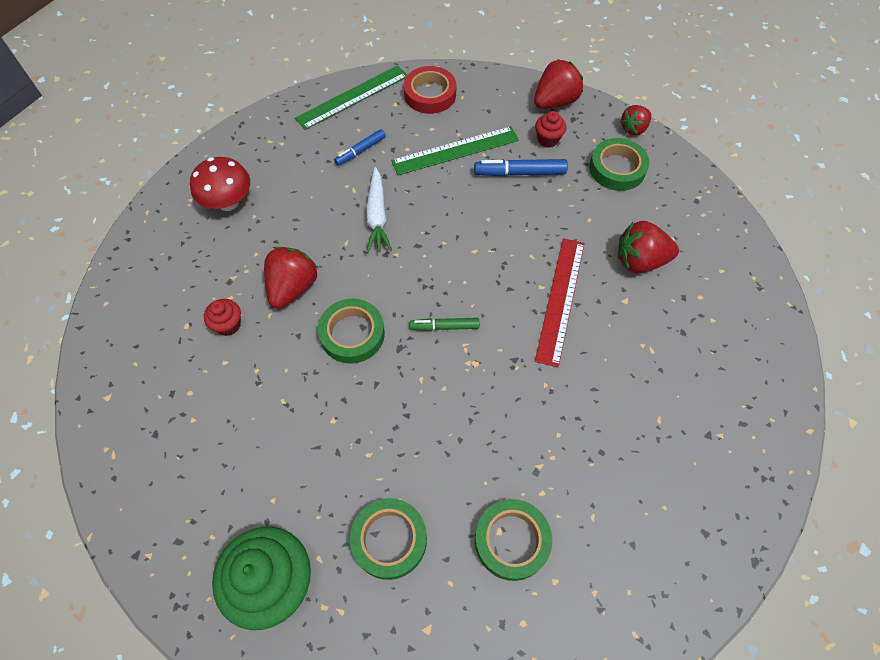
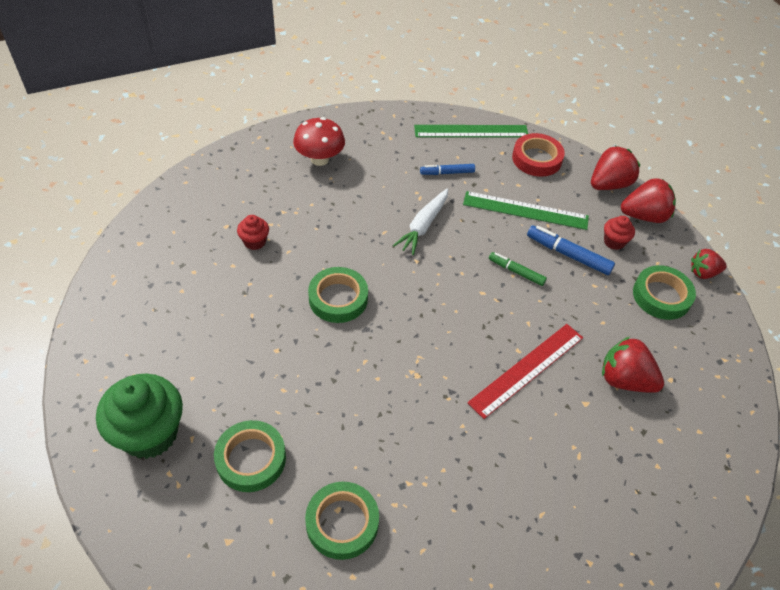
camera: 30 degrees right, 10 degrees down
red strawberry [264,247,318,309] -> red strawberry moved to [591,146,640,190]
green marker [410,318,479,331] -> green marker moved to [489,252,547,286]

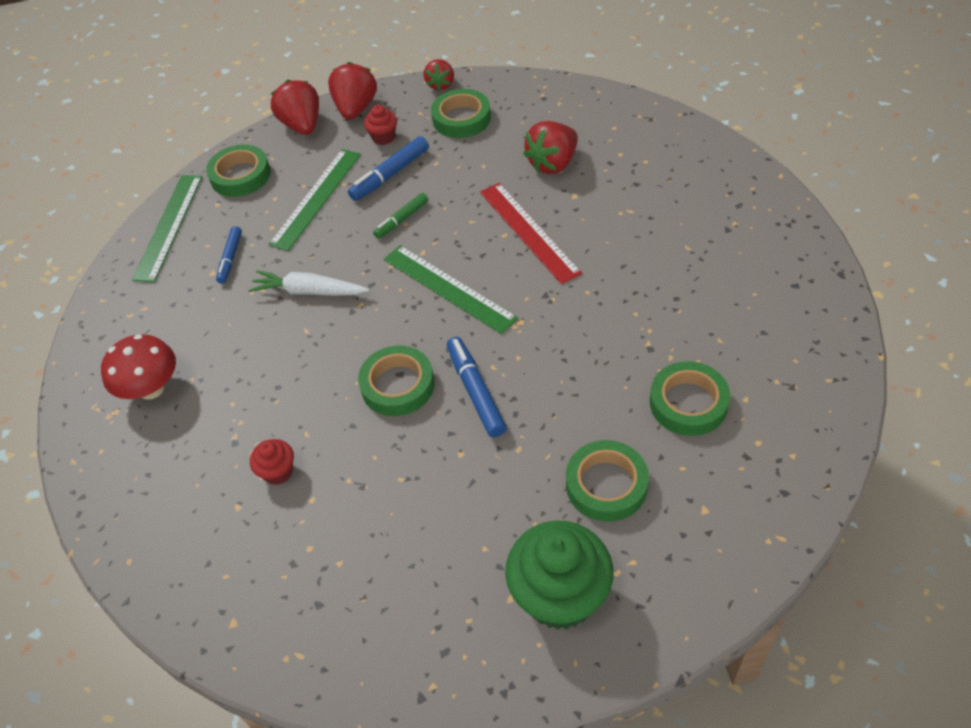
camera: 70 degrees left, 0 degrees up
white carrot [393,188,448,255] -> white carrot turned 150 degrees clockwise [249,270,370,296]
red tape [512,133,565,177] -> green tape [206,145,271,197]
none -> green ruler [384,245,518,334]
none -> blue marker [447,337,507,437]

